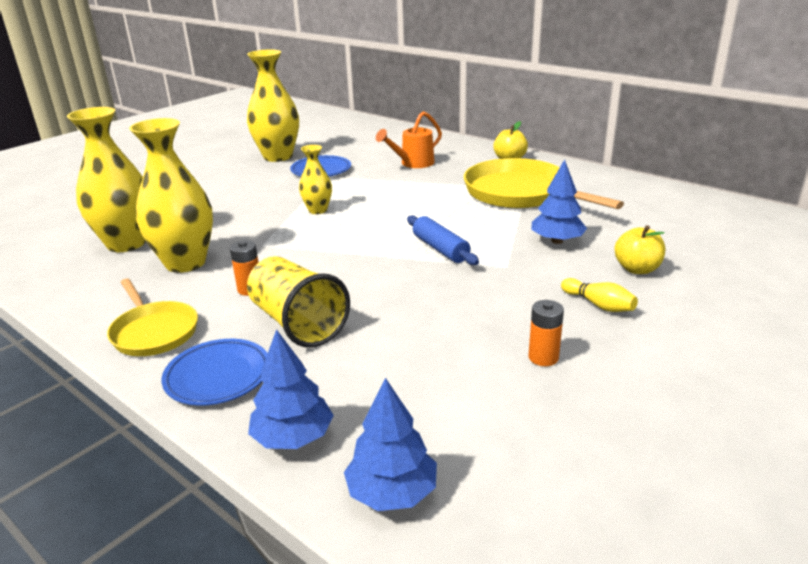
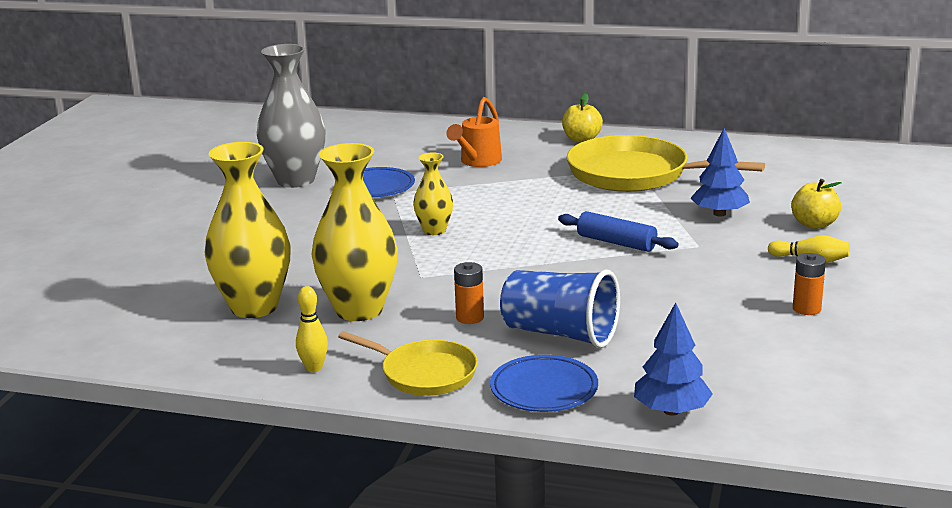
camera: 25 degrees left, 5 degrees down
yellow vase [247,50,299,162] -> grey vase [257,44,325,188]
yellow cup [247,256,350,348] -> blue cup [500,269,620,348]
blue tree [344,378,437,511] -> none
none -> yellow bowling pin [296,286,328,372]

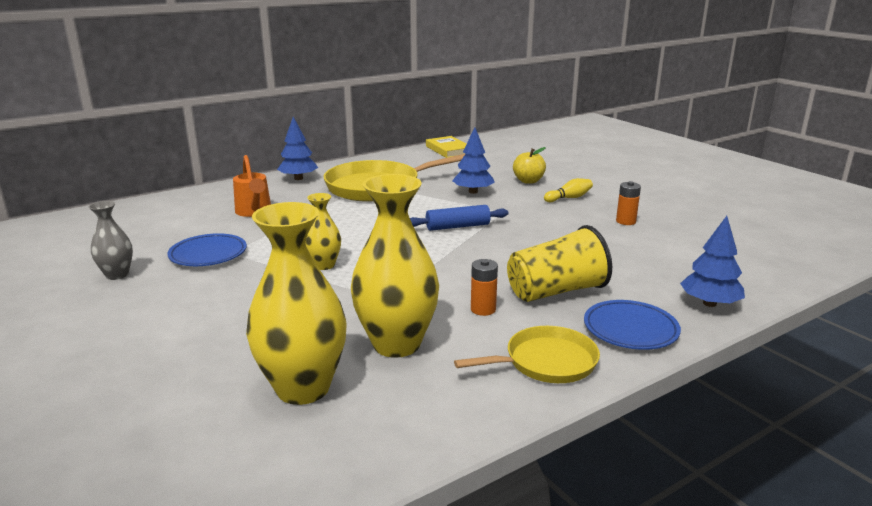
camera: 50 degrees left, 0 degrees up
grey vase [257,44,325,188] -> grey vase [89,201,133,280], size x0.53
yellow bowling pin [296,286,328,372] -> none
blue cup [500,269,620,348] -> yellow cup [507,225,612,302]
yellow apple [562,93,603,143] -> blue tree [277,117,318,180]
none -> yellow book [426,136,467,158]

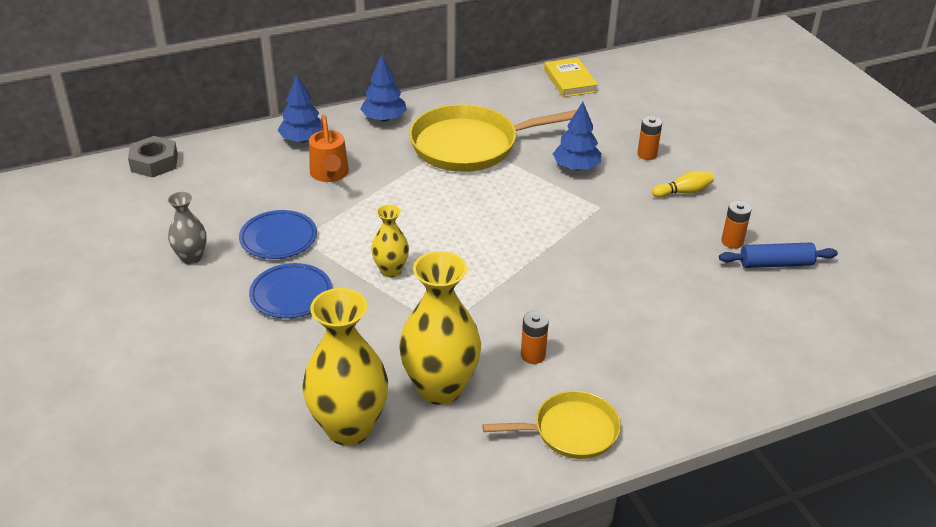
camera: 10 degrees right, 15 degrees up
blue rolling pin [410,205,509,231] -> blue rolling pin moved to [719,243,838,268]
yellow cup [507,225,612,302] -> none
yellow apple [513,147,546,184] -> orange battery [637,116,662,160]
blue plate [584,300,681,350] -> blue plate moved to [249,263,332,319]
blue tree [680,216,745,307] -> blue tree moved to [278,74,321,143]
none -> grey nut [128,136,178,178]

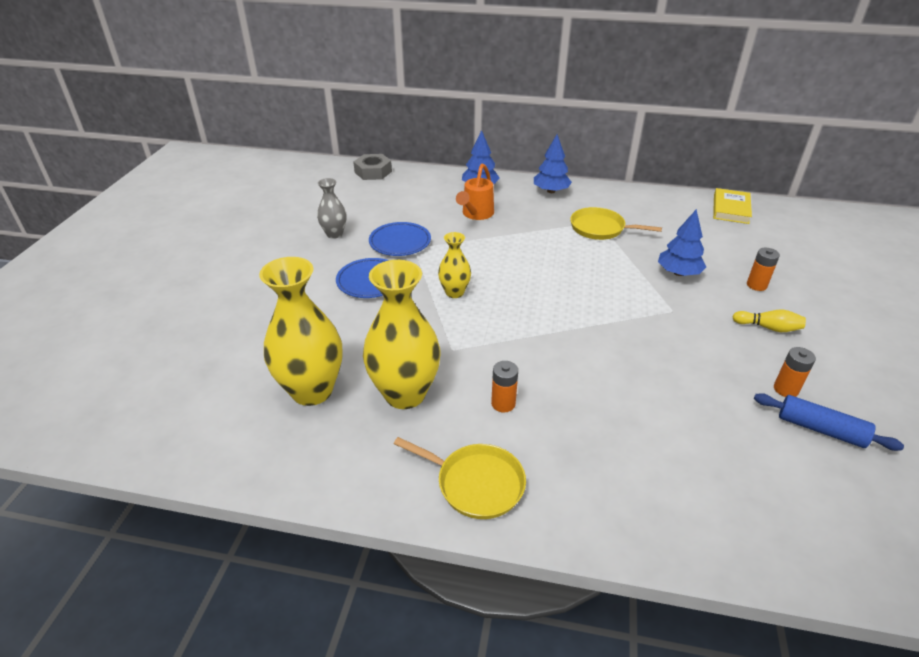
camera: 35 degrees right, 0 degrees up
yellow pan [409,104,577,172] -> yellow pan [570,207,662,240], size x0.58

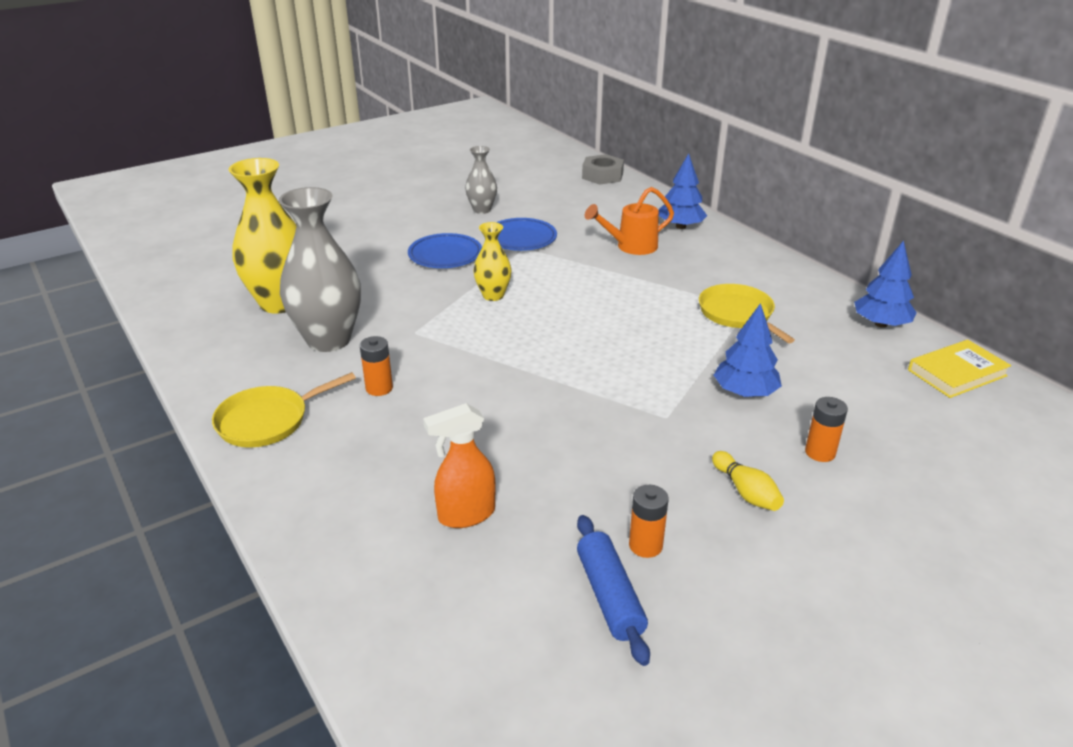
camera: 45 degrees right, 5 degrees down
yellow vase [363,260,440,409] -> grey vase [279,187,361,352]
yellow pan [394,437,526,519] -> yellow pan turned 75 degrees clockwise [212,372,356,447]
blue tree [534,135,572,193] -> blue tree moved to [854,241,917,328]
none -> orange spray bottle [423,403,496,528]

